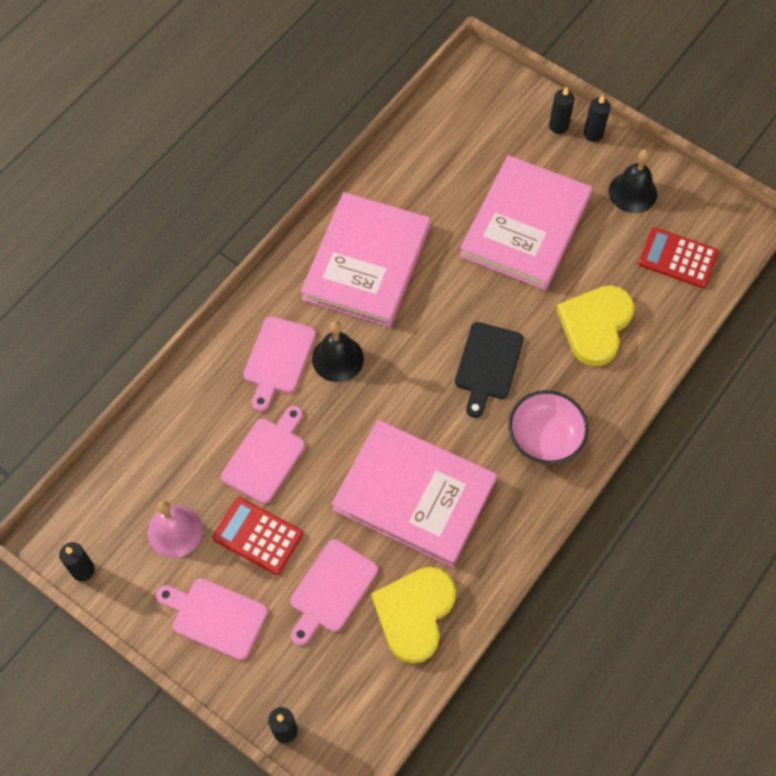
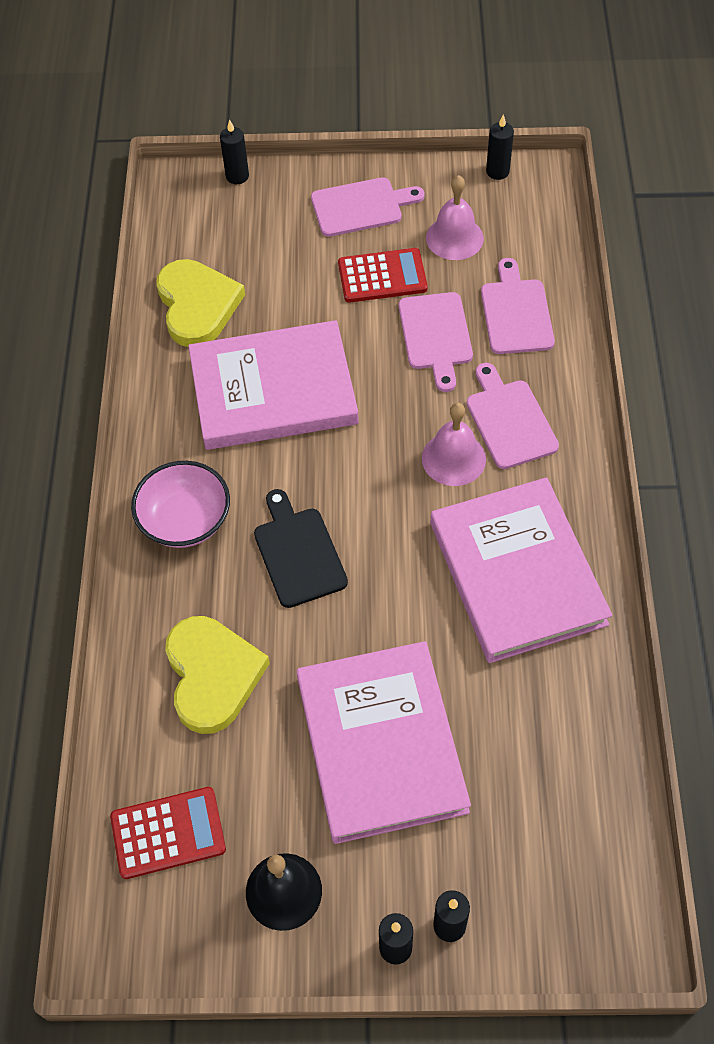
camera: 145 degrees right, 5 degrees down
pink cutting board [290,539,378,645] -> pink cutting board moved to [481,258,555,354]
black bell [312,321,364,382] -> pink bell [422,403,486,486]

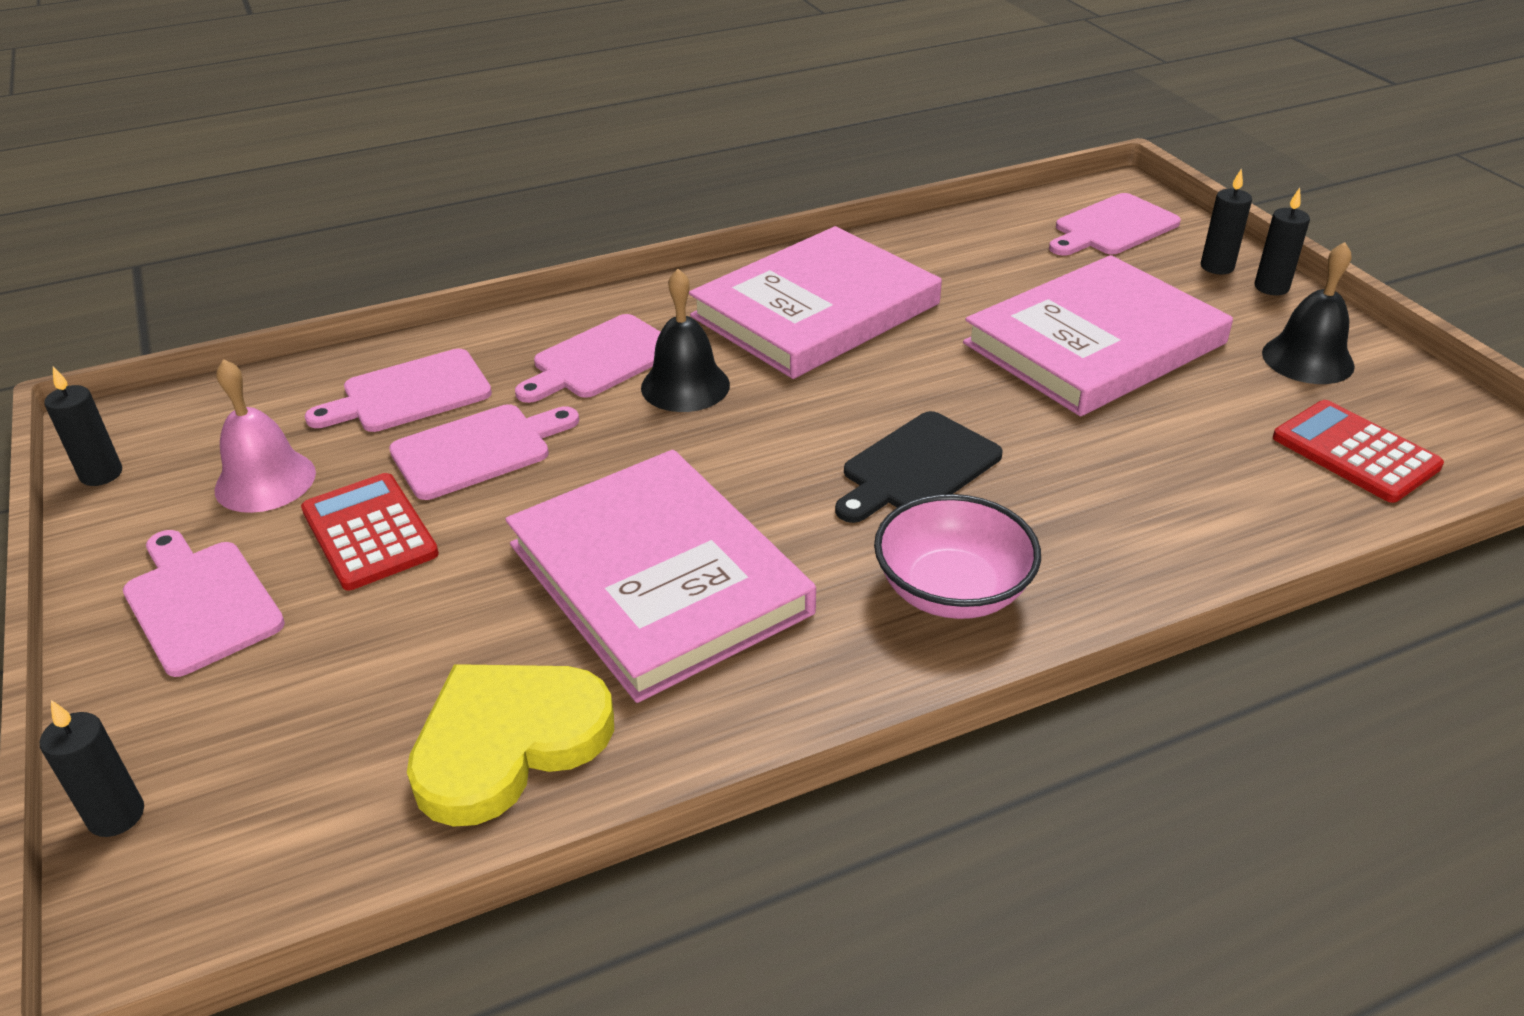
camera: 115 degrees left, 20 degrees down
yellow heart [165,616,270,734] -> none
pink bell [422,403,486,486] -> black bell [641,269,730,412]
none -> pink cutting board [1049,193,1181,256]

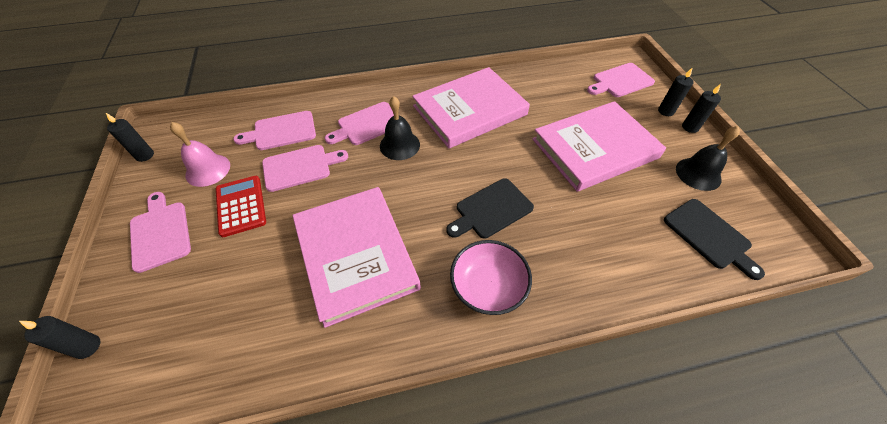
camera: 10 degrees right, 15 degrees up
yellow heart [407,664,614,827] -> none
red calculator [1273,400,1444,503] -> black cutting board [664,199,765,280]

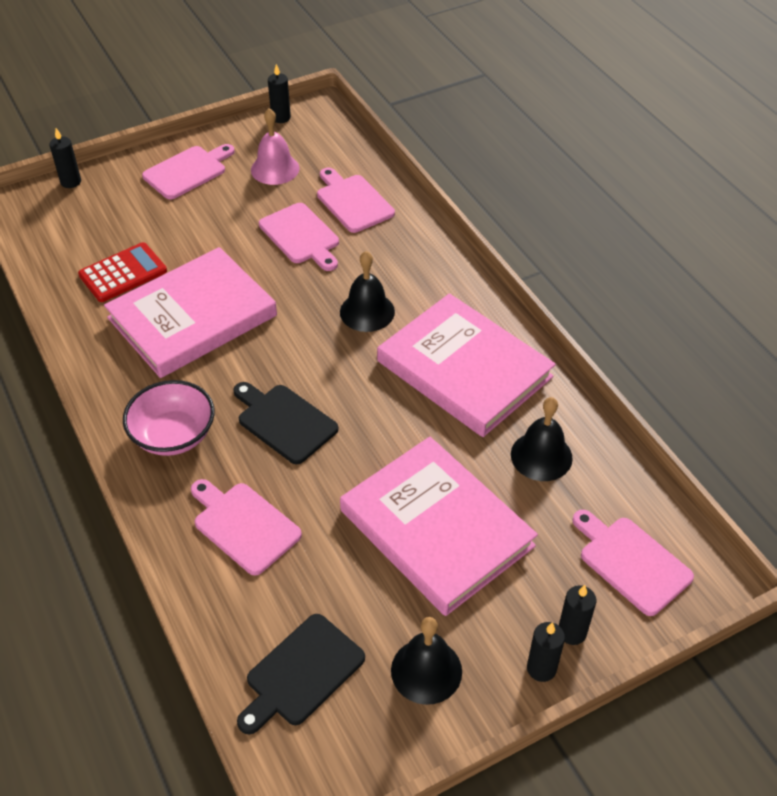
camera: 75 degrees right, 5 degrees down
red calculator [216,176,266,237] -> red calculator moved to [78,242,167,302]
pink cutting board [325,102,394,145] -> pink cutting board moved to [191,479,302,576]
none -> black bell [511,397,573,481]

